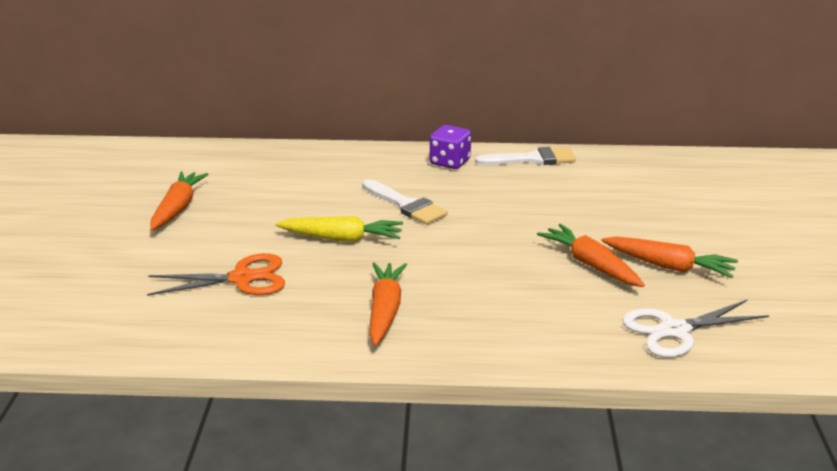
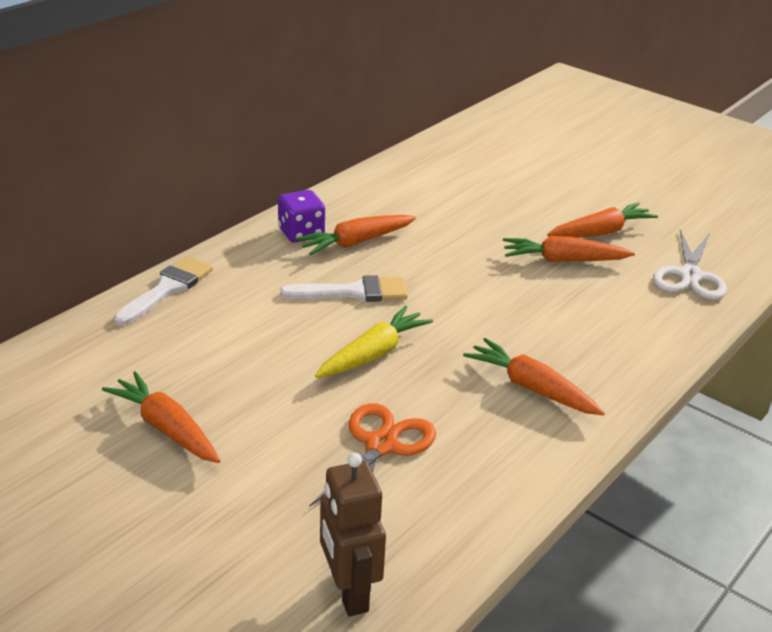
camera: 55 degrees left, 5 degrees up
white brush [475,147,576,165] -> white brush moved to [114,256,213,326]
none -> orange carrot [295,215,416,255]
none -> brown robot [320,453,386,616]

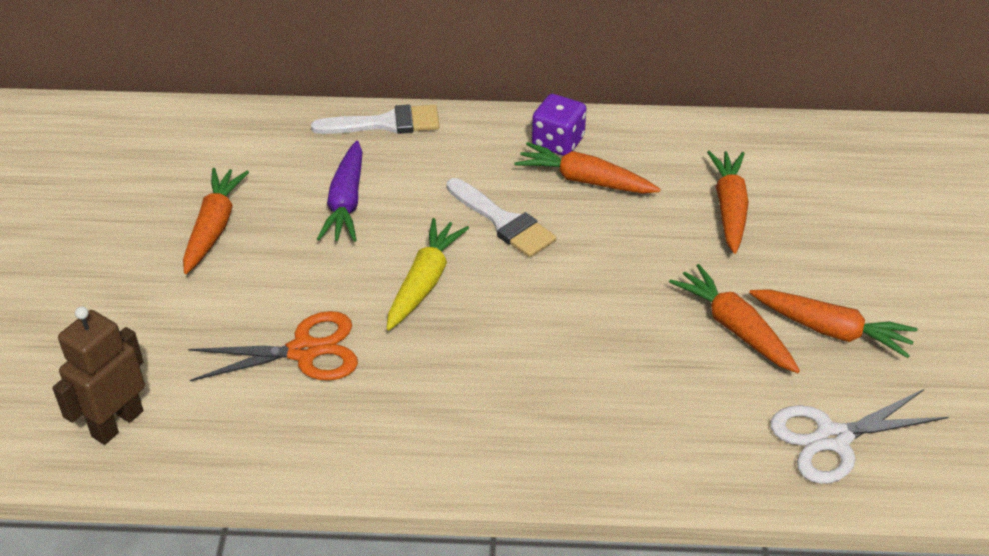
camera: 55 degrees right, 10 degrees up
yellow carrot [315,306,433,378] -> yellow carrot turned 75 degrees counterclockwise [387,218,469,330]
orange carrot [463,338,605,415] -> orange carrot moved to [707,151,749,254]
none -> purple carrot [317,141,363,242]

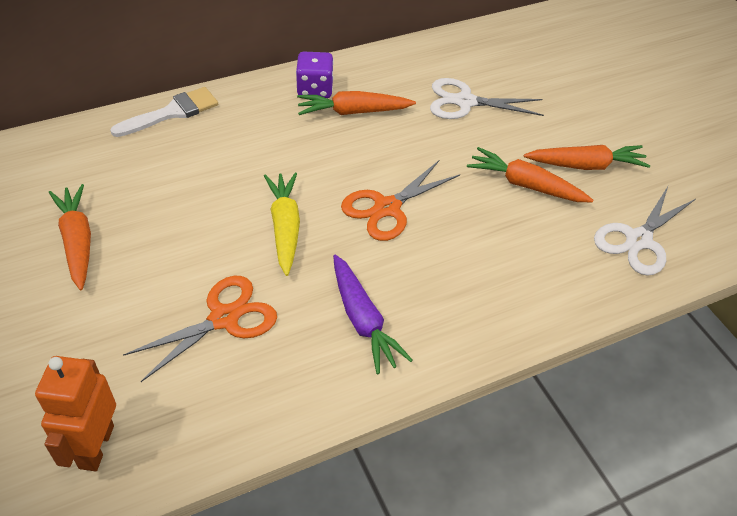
camera: 30 degrees left, 5 degrees up
brown robot [52,306,145,445] -> orange robot [35,356,116,471]
purple carrot [317,141,363,242] -> purple carrot moved to [333,255,413,374]
white brush [446,178,557,258] -> none
orange carrot [707,151,749,254] -> white scissors [430,78,544,119]
none -> orange scissors [341,161,460,241]

